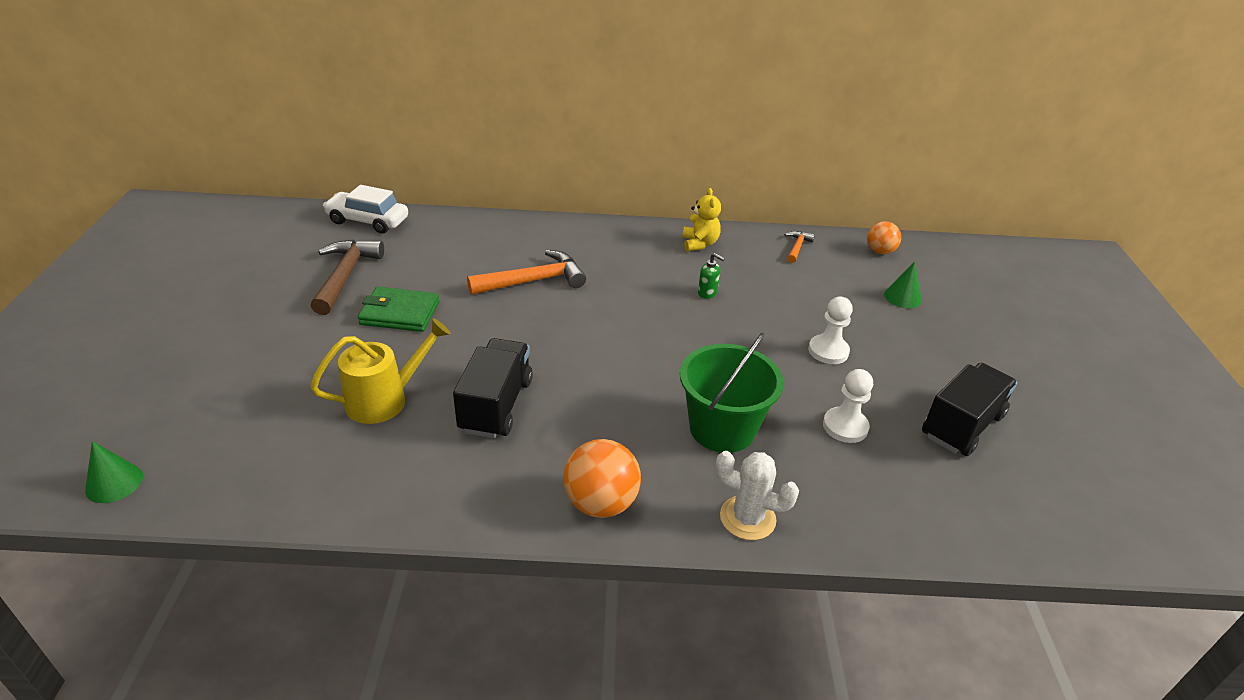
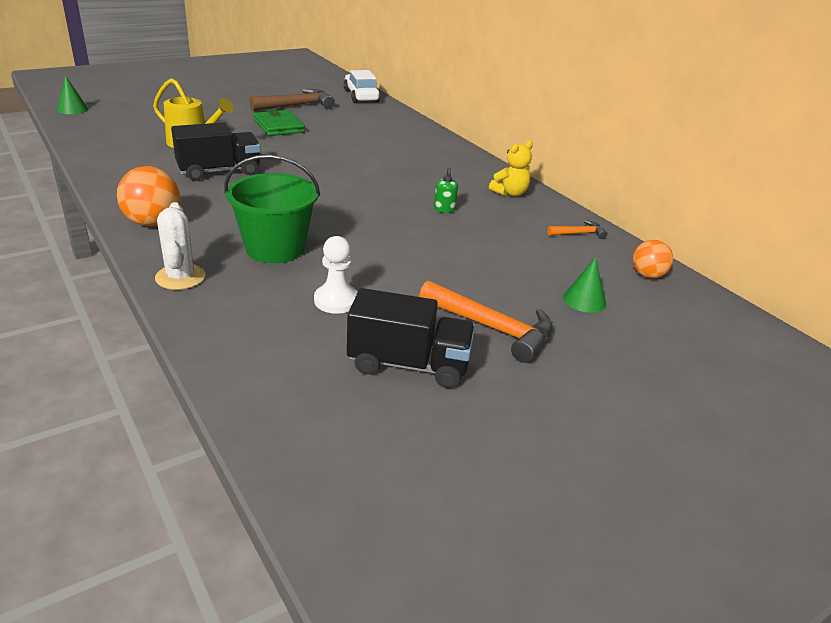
camera: 55 degrees right, 5 degrees down
orange hammer [467,250,586,295] -> orange hammer moved to [419,280,553,363]
white pawn [808,297,853,364] -> none

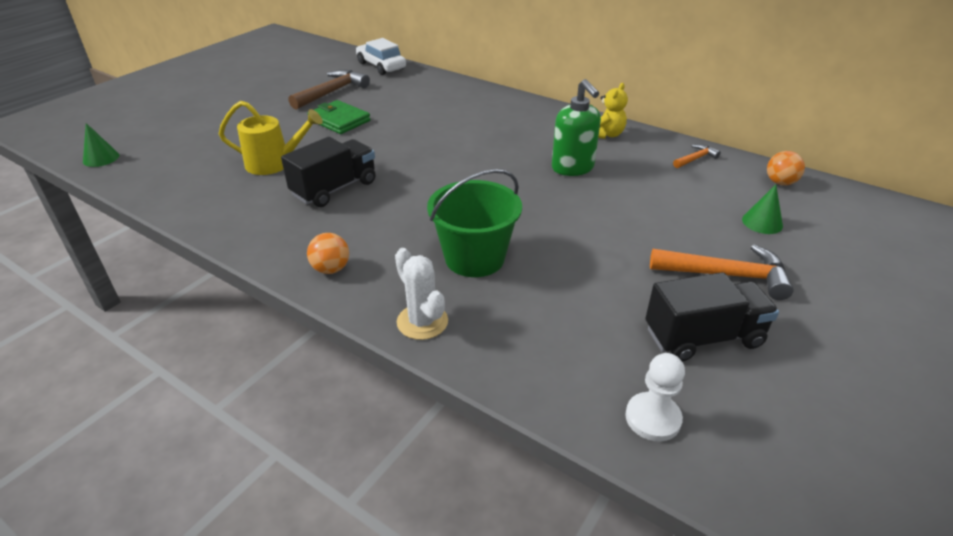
camera: 20 degrees left, 5 degrees up
orange ball [117,166,180,226] -> orange ball [307,233,349,274], size x0.64
white pawn [314,236,358,314] -> white pawn moved to [625,353,685,442]
green soap dispenser [434,168,458,213] -> green soap dispenser [552,79,601,176], size x2.13

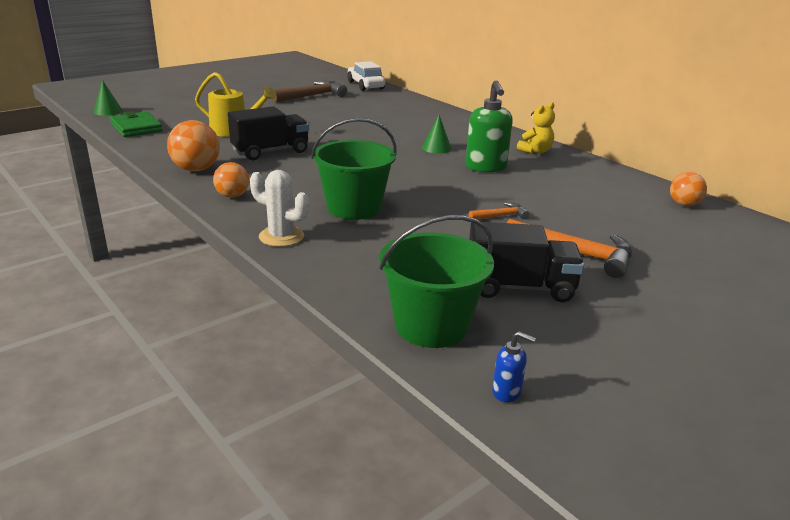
camera: 15 degrees right, 10 degrees down
green wallet [307,100,371,134] -> green wallet moved to [110,111,163,137]
white cactus [395,248,448,340] -> white cactus turned 45 degrees counterclockwise [250,170,309,247]
white pawn [625,353,685,442] -> green bucket [379,215,494,348]
orange hammer [673,144,721,168] -> orange hammer moved to [469,202,530,220]
green cone [742,185,783,234] -> green cone moved to [422,115,452,154]
none -> orange ball [167,120,220,171]
none -> blue soap dispenser [492,331,536,402]

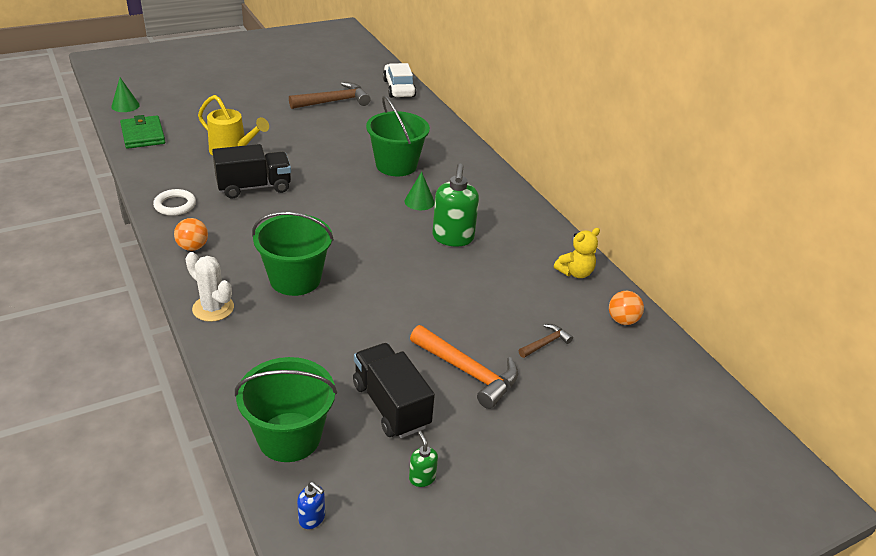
camera: 10 degrees right, 10 degrees up
orange ball [167,120,220,171] -> white ring [153,189,196,216]
orange hammer [469,202,530,220] -> none
black truck [469,222,585,302] -> black truck turned 135 degrees counterclockwise [353,343,435,438]
yellow teddy bear [517,102,555,154] -> yellow teddy bear moved to [554,228,600,278]
none -> green bucket [366,96,430,176]
none -> green soap dispenser [409,431,438,487]
none -> brown hammer [519,324,573,358]

